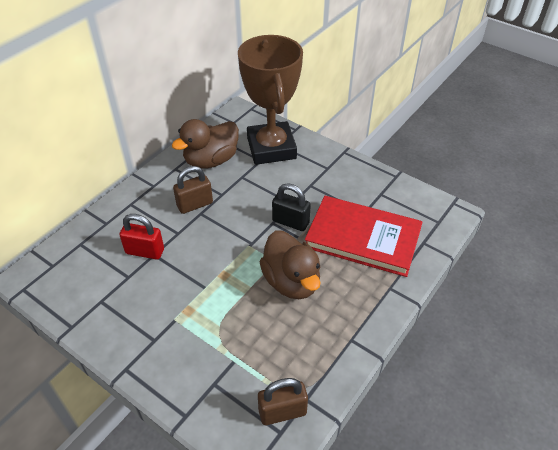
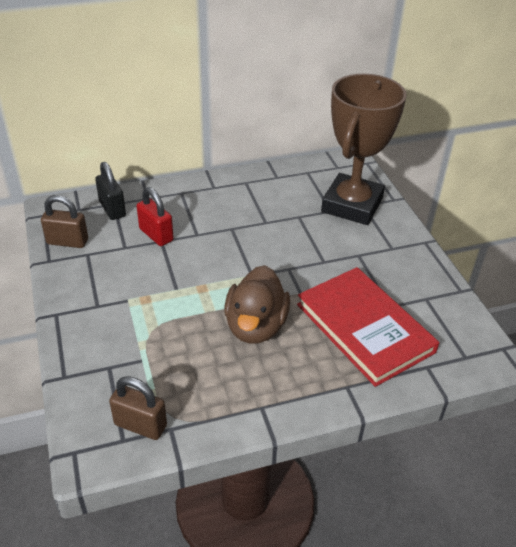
camera: 35 degrees right, 5 degrees down
brown duck [172,119,239,169] -> none
brown padlock [173,166,213,214] -> brown padlock moved to [41,195,88,248]
black padlock [272,183,311,231] -> black padlock moved to [95,162,126,220]

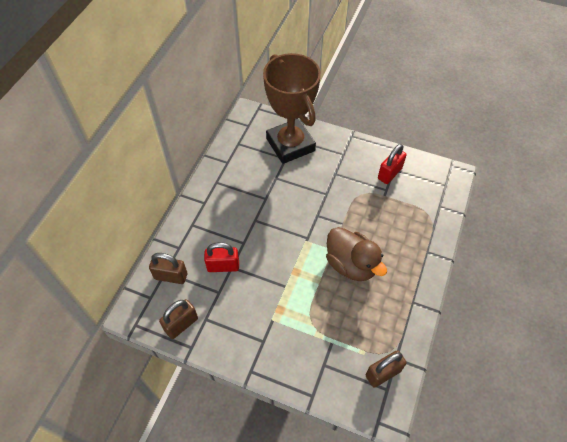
camera: 50 degrees left, 15 degrees up
black padlock [95,162,126,220] -> brown padlock [149,253,187,284]
red book [297,267,439,387] -> none
none -> red padlock [378,144,406,184]

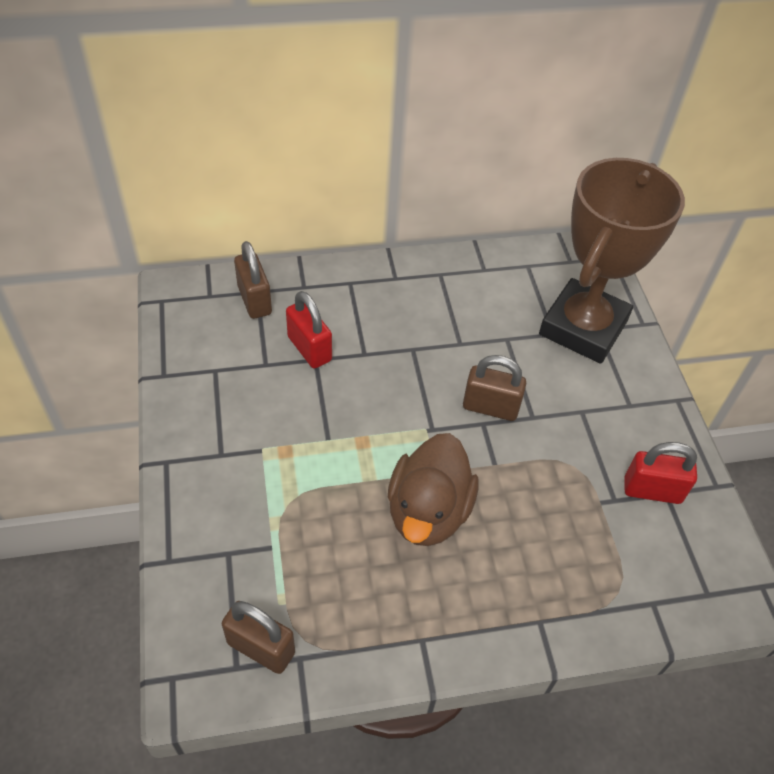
camera: 55 degrees right, 5 degrees down
brown padlock [159,299,198,339] -> brown padlock moved to [463,355,526,421]

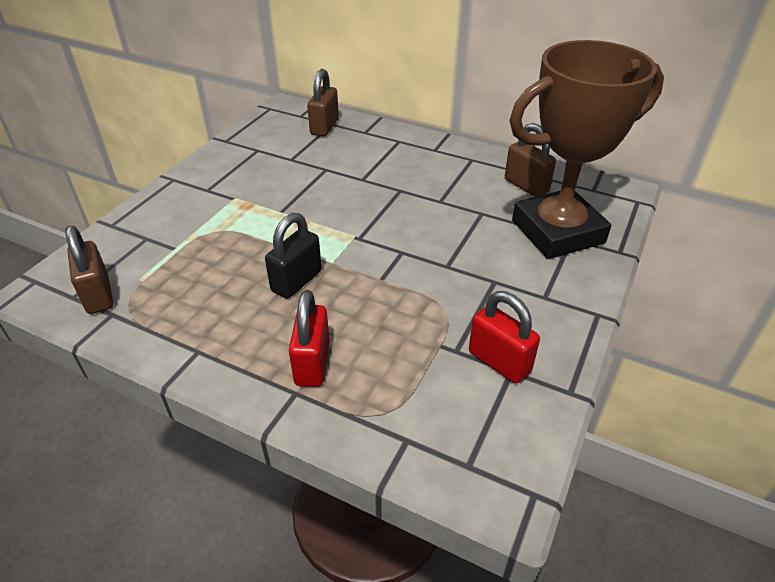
camera: 40 degrees right, 10 degrees down
red padlock [286,291,332,369] -> red padlock moved to [289,290,330,387]
brown duck [388,433,479,546] -> black padlock [265,213,322,299]
brown padlock [463,355,526,421] -> brown padlock moved to [505,123,556,197]

